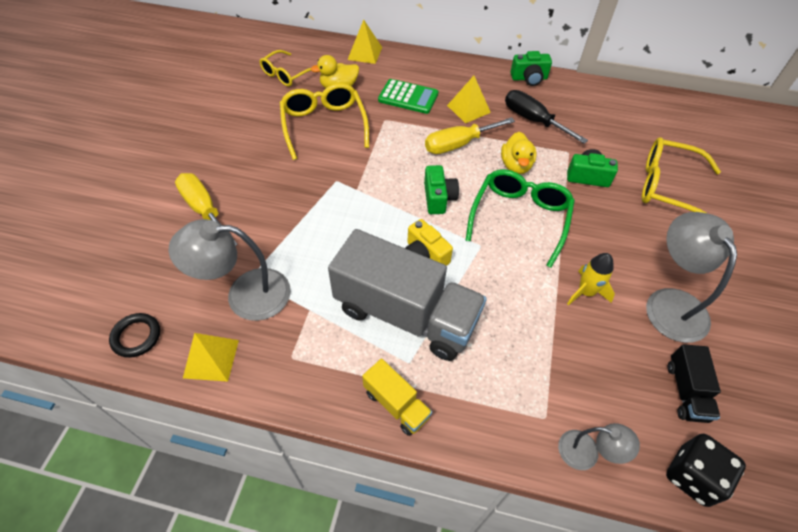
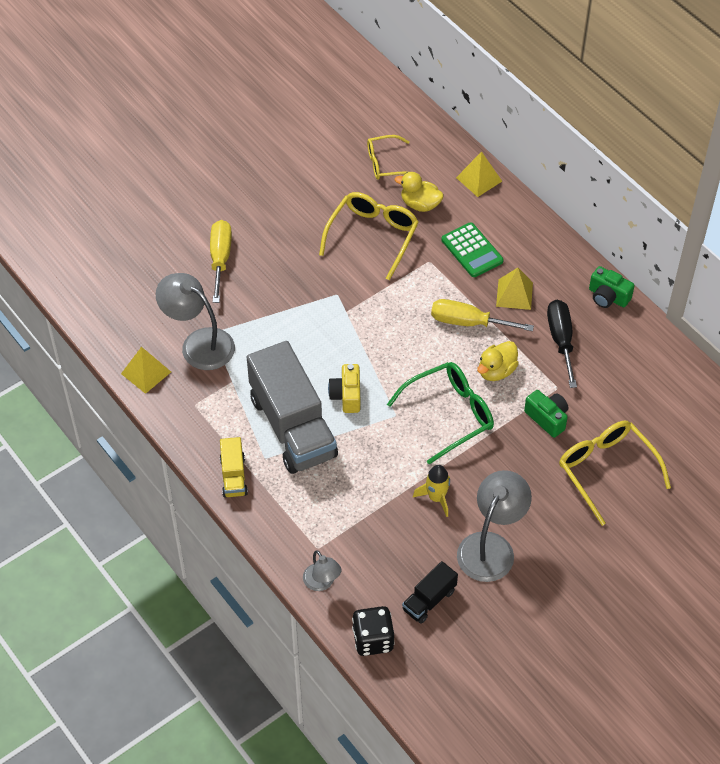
camera: 40 degrees right, 0 degrees up
black ring [109,313,160,358] -> none
green camera [424,165,459,214] -> none

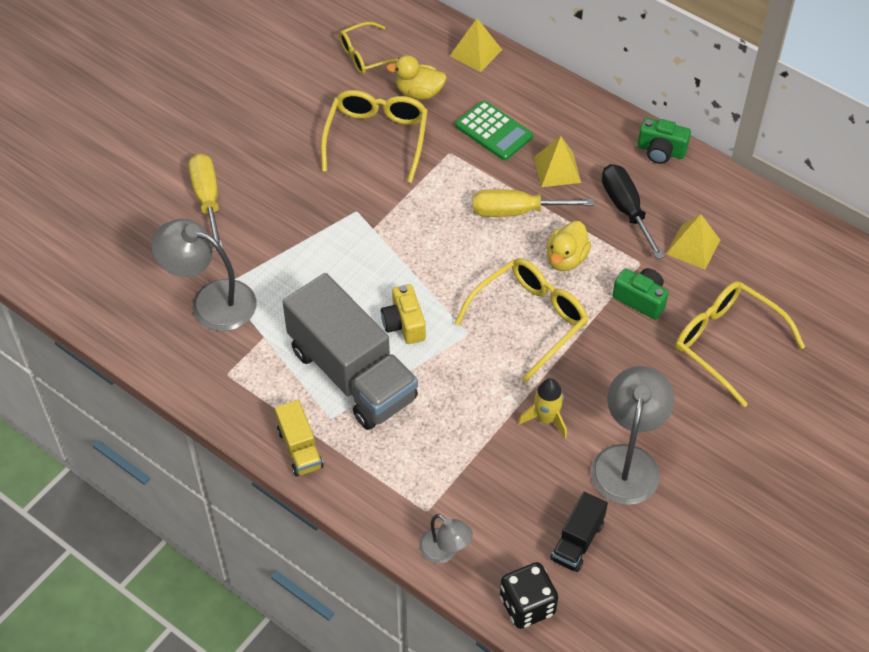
camera: 15 degrees left, 0 degrees up
yellow pyramid [121,347,171,394] -> yellow pyramid moved to [666,214,720,269]
green glasses [387,362,494,465] -> yellow glasses [454,258,588,382]

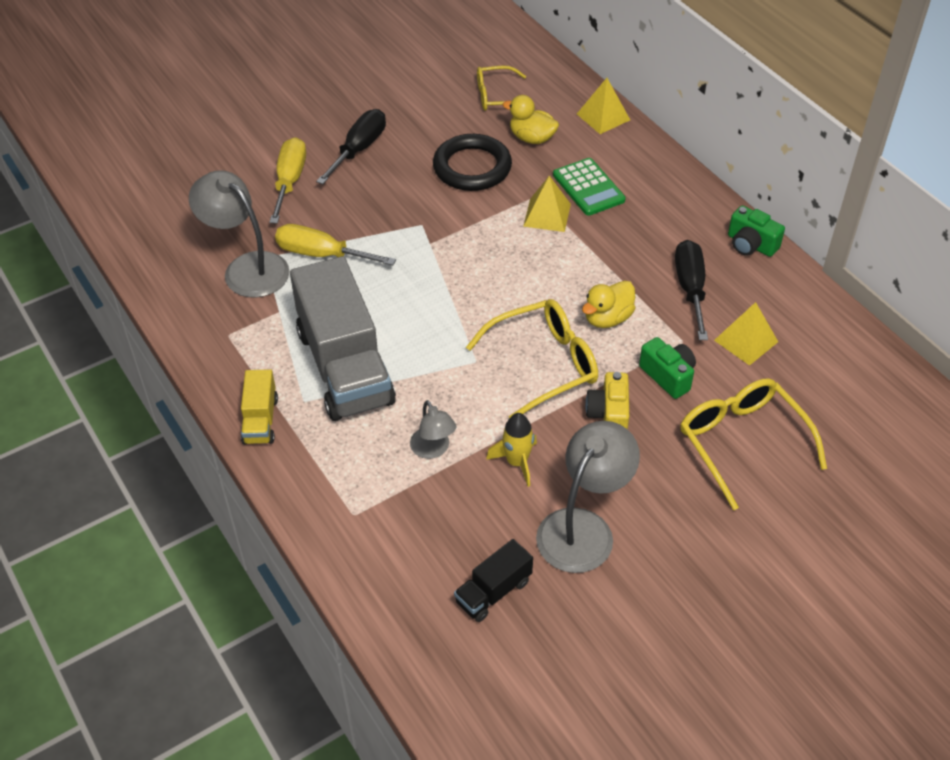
camera: 20 degrees right, 5 degrees down
yellow glasses [321,90,428,183] -> black ring [433,134,512,191]
yellow camera [381,284,426,344] -> yellow camera moved to [585,372,630,429]
grey lamp [419,514,473,563] -> grey lamp moved to [410,400,456,459]
yellow screwdriver [473,189,594,217] -> yellow screwdriver moved to [275,224,396,265]
black dice [500,562,558,629] -> none
yellow pyramid [534,136,581,187] -> yellow pyramid moved to [523,176,571,232]
none -> black screwdriver [316,109,386,184]

